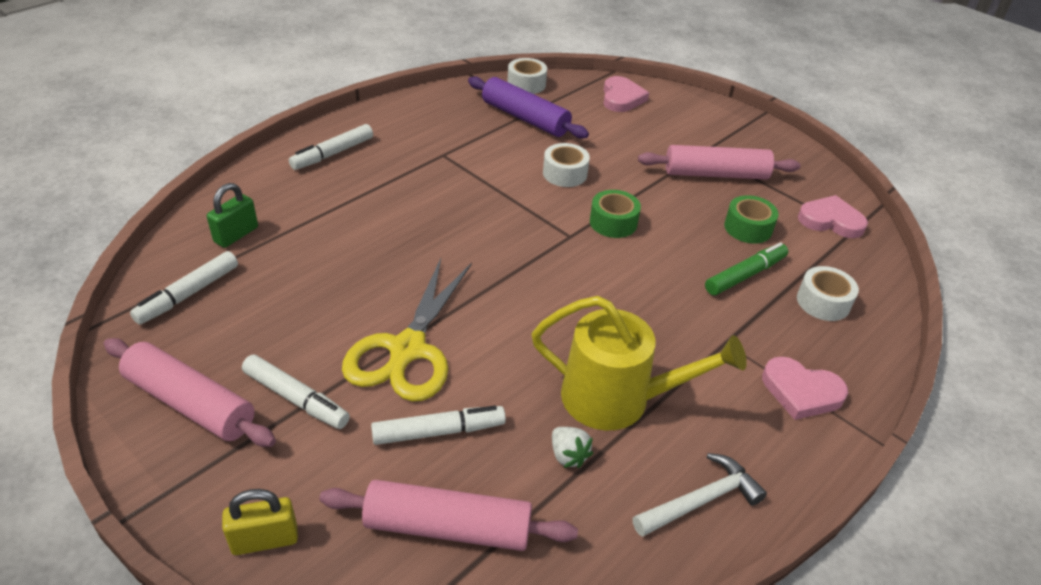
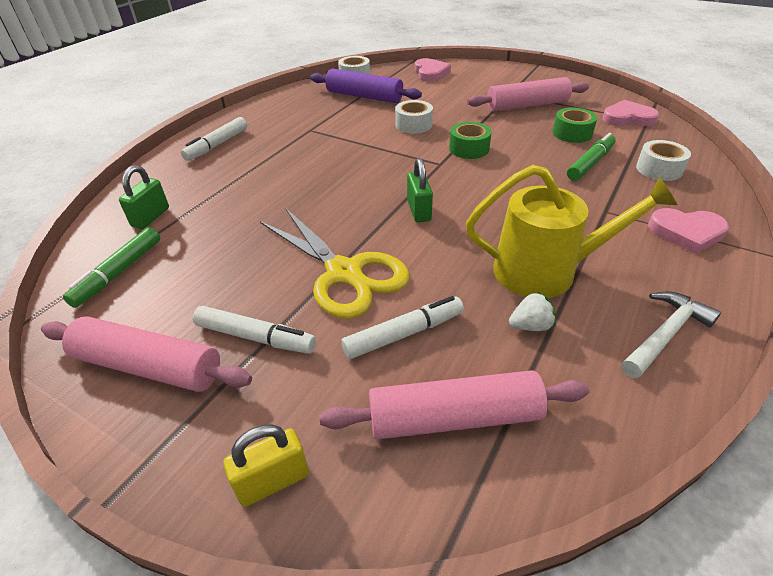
camera: 10 degrees left, 0 degrees up
white marker [130,251,238,325] -> green marker [63,227,160,308]
yellow scissors [342,258,472,402] -> yellow scissors turned 45 degrees counterclockwise [260,208,410,319]
white strawberry [552,427,593,468] -> white strawberry turned 60 degrees counterclockwise [509,291,556,331]
none -> green padlock [407,158,433,223]

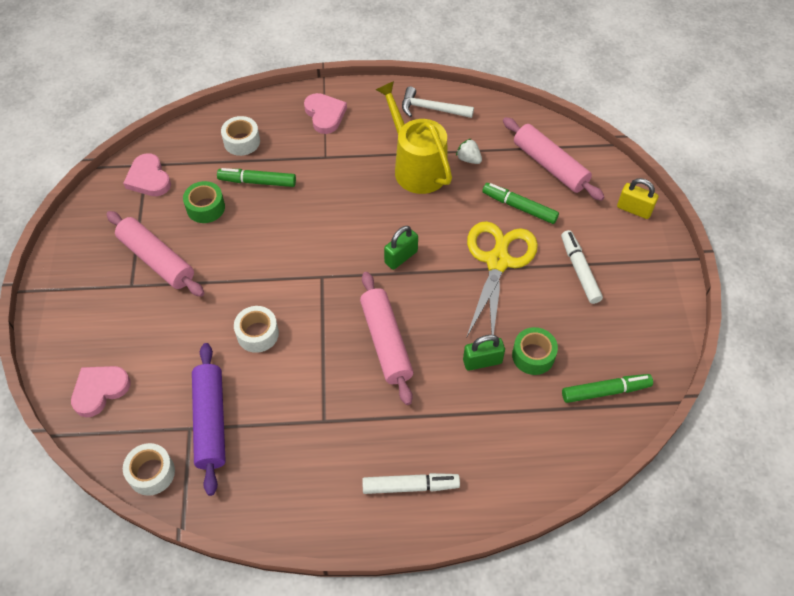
camera: 125 degrees left, 15 degrees up
pink rolling pin [41,316,252,392] -> pink rolling pin moved to [360,272,414,405]
green padlock [119,165,169,229] -> green padlock moved to [463,335,505,371]
white marker [341,296,464,359] -> green marker [482,183,559,224]
green tape [449,122,492,159] -> green tape moved to [512,327,558,375]

